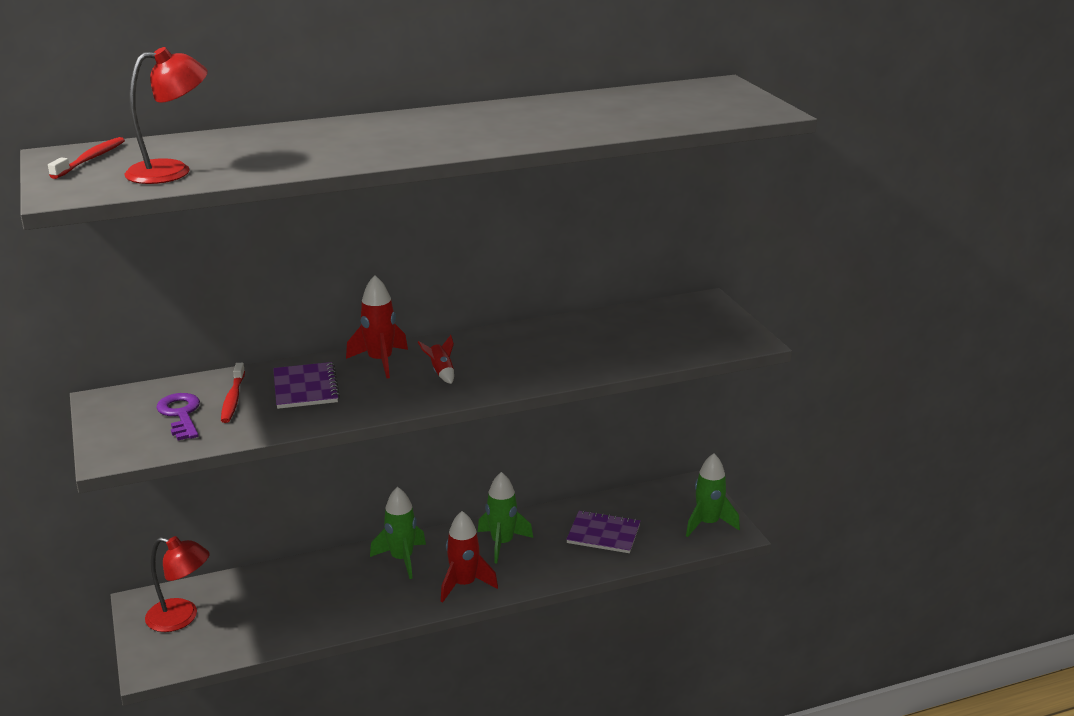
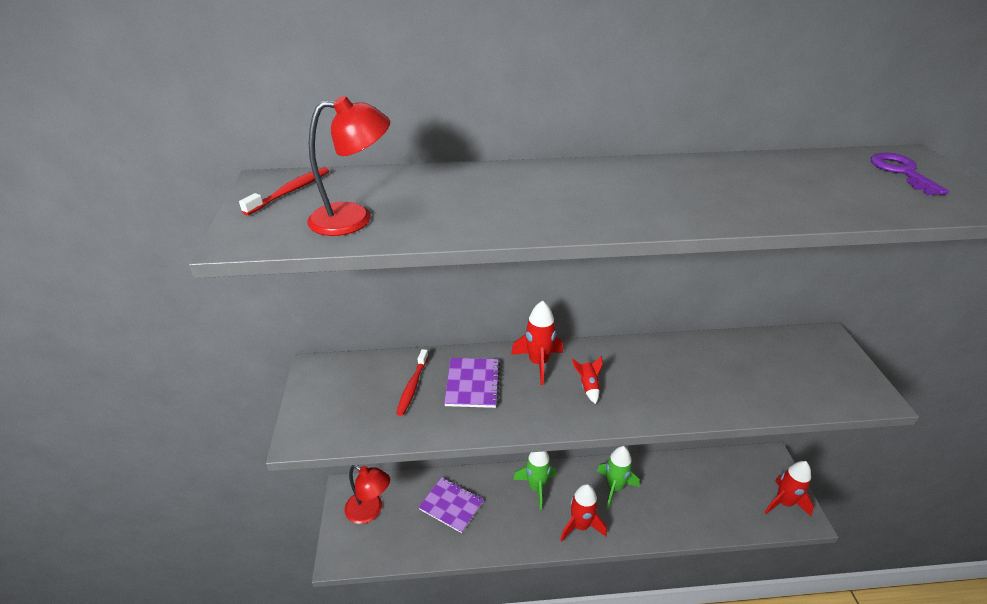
camera: 15 degrees right, 10 degrees up
purple key [156,393,200,440] -> purple key moved to [871,153,949,195]
purple notebook [566,510,640,553] -> purple notebook moved to [418,477,484,533]
green rocket [686,453,740,537] -> red rocket [765,461,814,516]

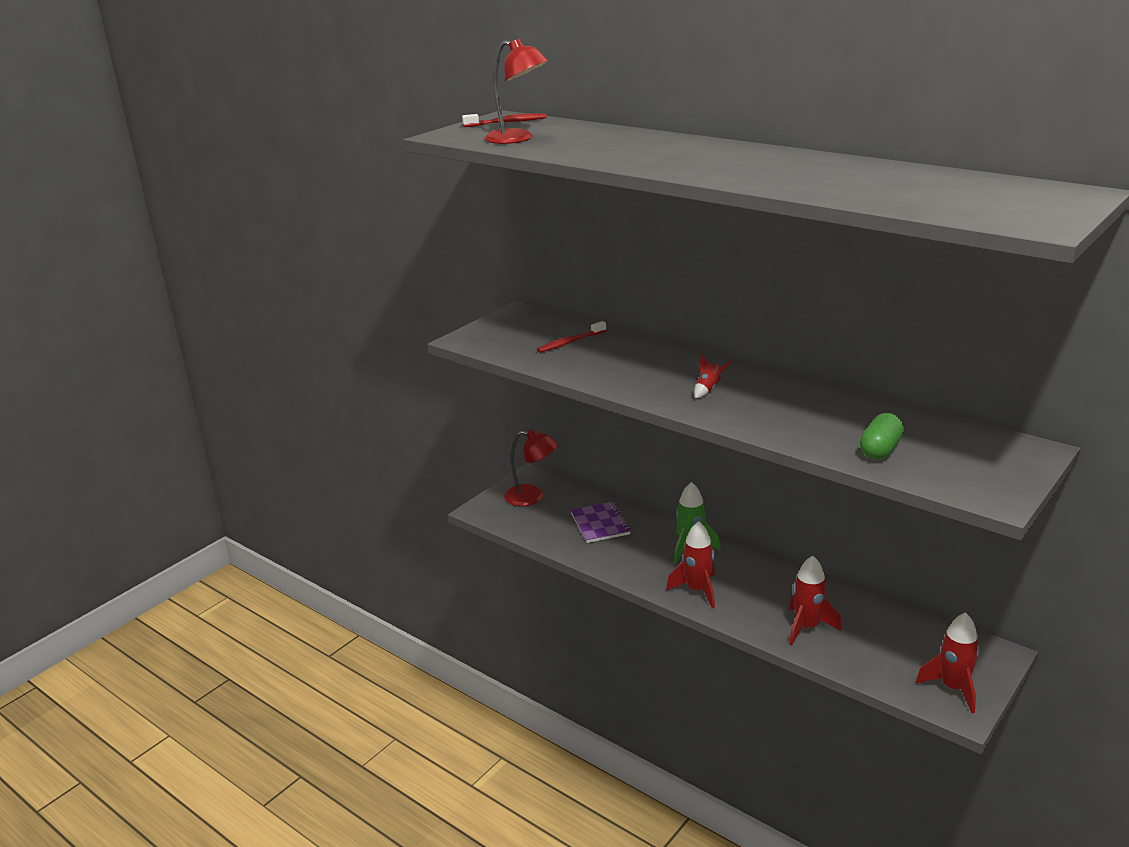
camera: 45 degrees right, 10 degrees down
red lamp [345,465,390,524] -> red lamp turned 60 degrees counterclockwise [504,429,558,506]
purple notebook [444,358,500,408] -> none
red rocket [511,301,563,385] -> red rocket moved to [789,556,842,646]
green rocket [597,446,640,509] -> none
purple key [871,153,949,195] -> none
none -> green capsule [860,413,904,459]

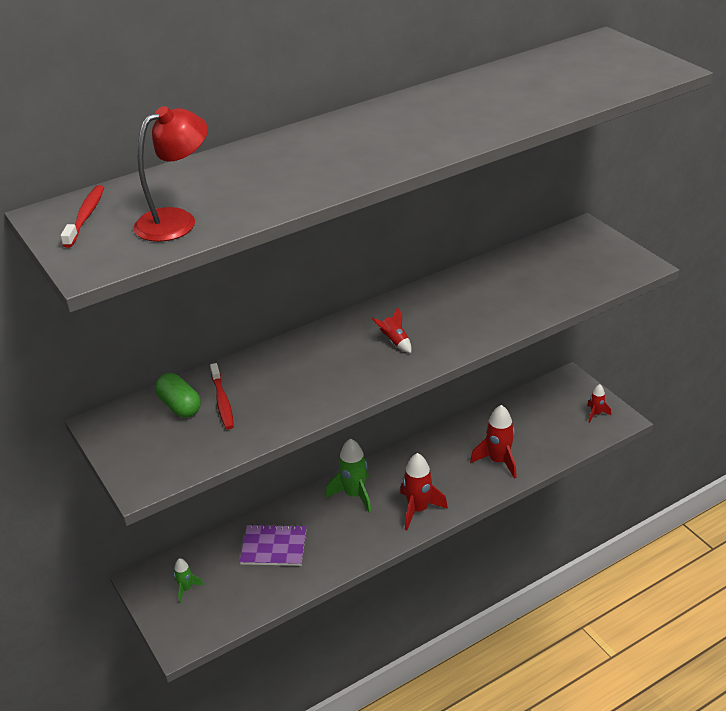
camera: 70 degrees left, 10 degrees up
red lamp [504,429,558,506] -> green rocket [174,558,203,603]
green capsule [860,413,904,459] -> green capsule moved to [155,373,201,418]
red rocket [916,612,980,713] -> red rocket [587,384,611,423], size x0.55

